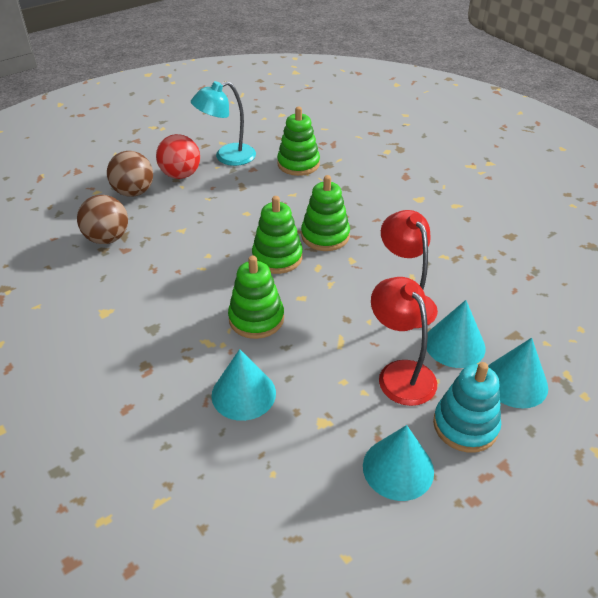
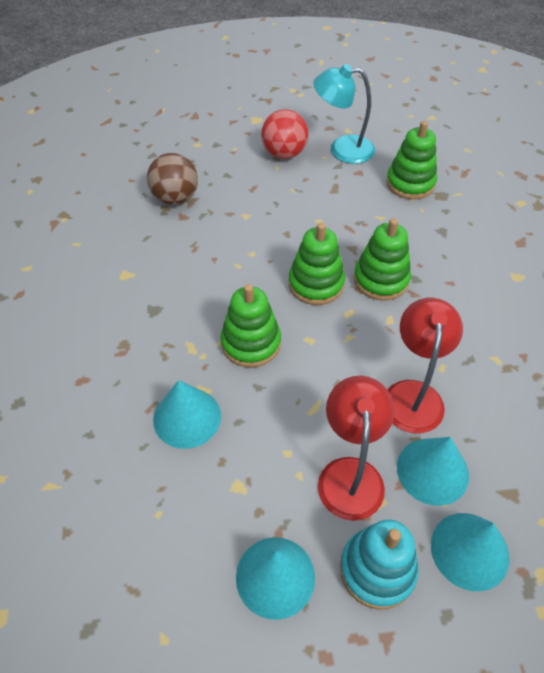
camera: 30 degrees right, 10 degrees up
brown ball [107,151,153,197] -> none

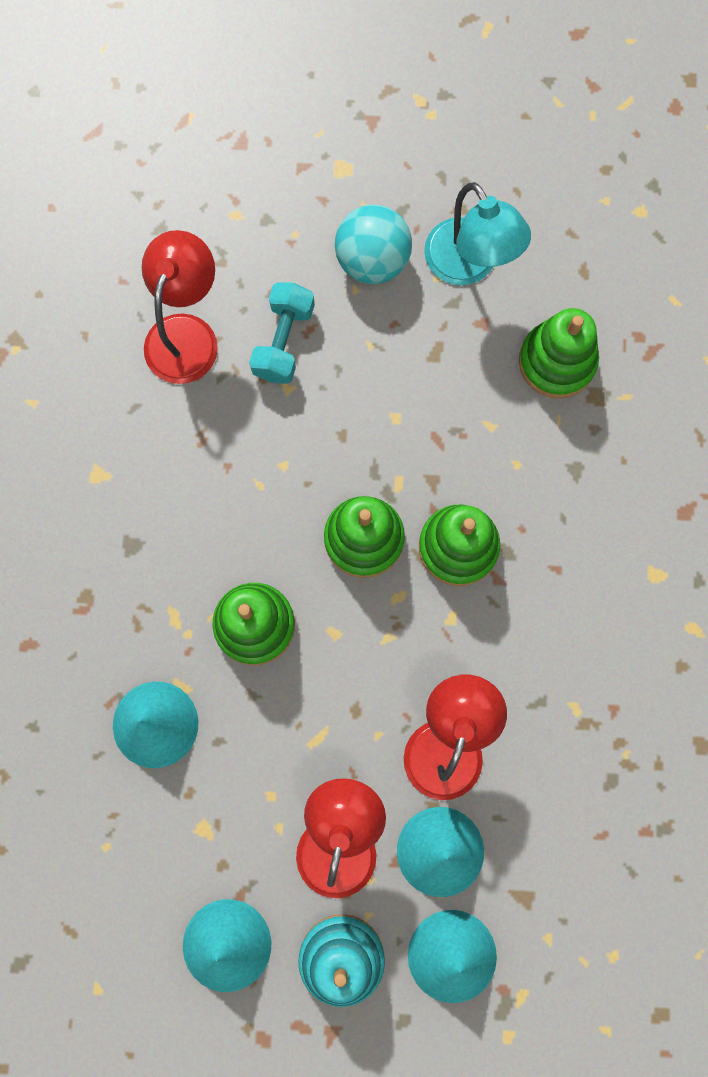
camera: 10 degrees right, 25 degrees up
brown ball [147,153,198,205] -> red lamp [141,230,218,384]
red ball [261,109,309,159] -> turquoise ball [335,204,412,284]
turquoise lamp [313,64,375,164] -> turquoise lamp turned 135 degrees counterclockwise [424,182,531,285]
none -> turquoise dumbbell [249,282,315,384]

